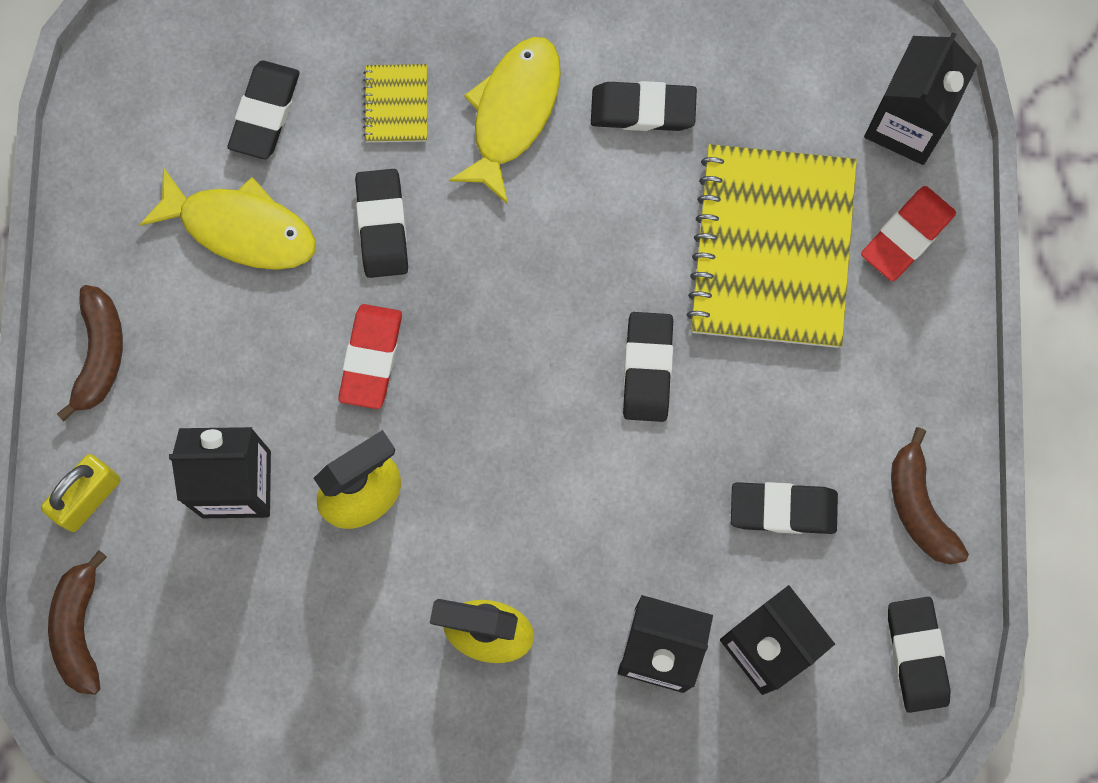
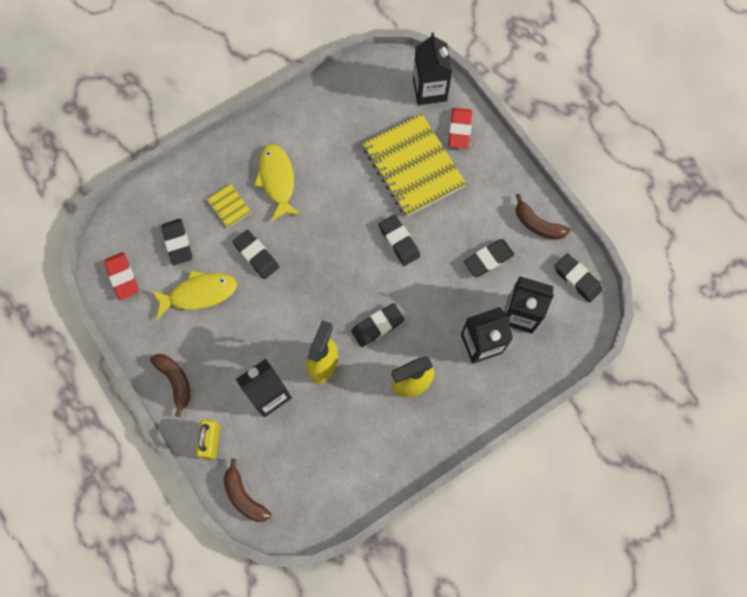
camera: 35 degrees left, 5 degrees down
red eraser [338,304,402,409] -> red eraser moved to [104,252,138,300]
black eraser [591,81,697,131] -> black eraser moved to [351,303,404,347]

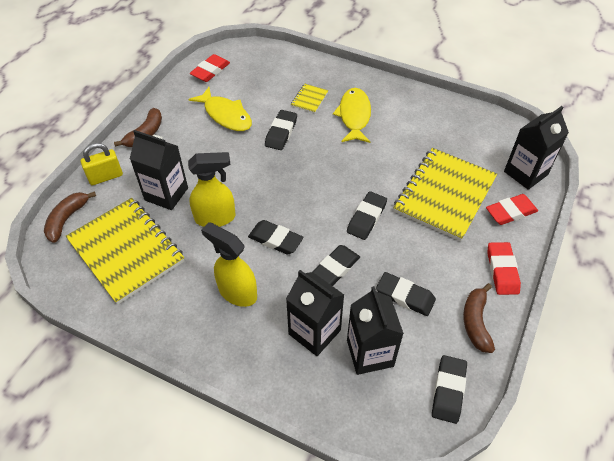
camera: 60 degrees right, 20 degrees down
black eraser [161,219,192,265] -> black eraser moved to [313,245,360,286]
yellow fish [254,144,301,221] -> yellow fish turned 45 degrees counterclockwise [333,88,371,143]
none -> yellow notebook [66,198,184,305]
none -> red eraser [487,242,521,295]

